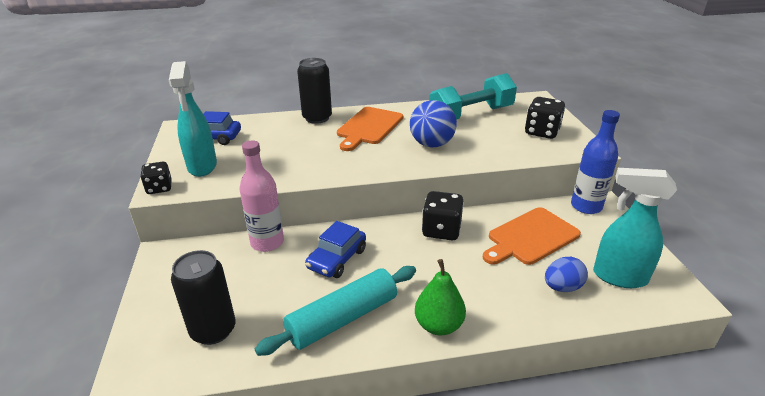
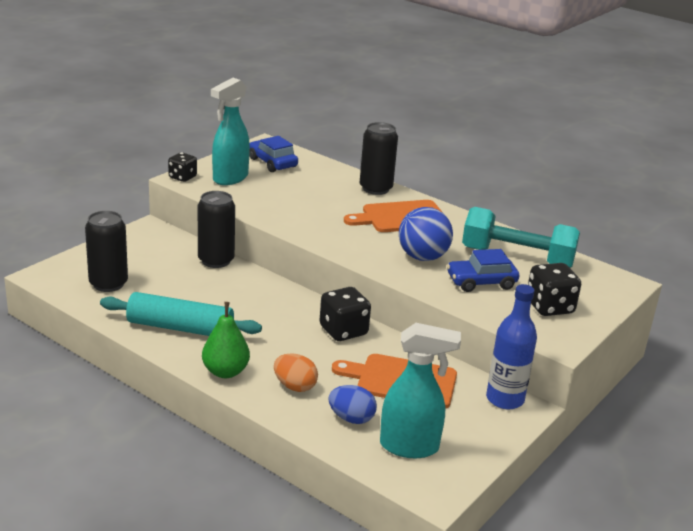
camera: 45 degrees right, 5 degrees down
pink bottle [239,140,284,252] -> black can [198,191,235,268]
blue car [305,221,366,278] -> blue car moved to [447,249,519,292]
turquoise spray bottle [593,168,677,288] -> turquoise spray bottle turned 120 degrees clockwise [380,323,461,458]
none -> orange egg [274,353,318,392]

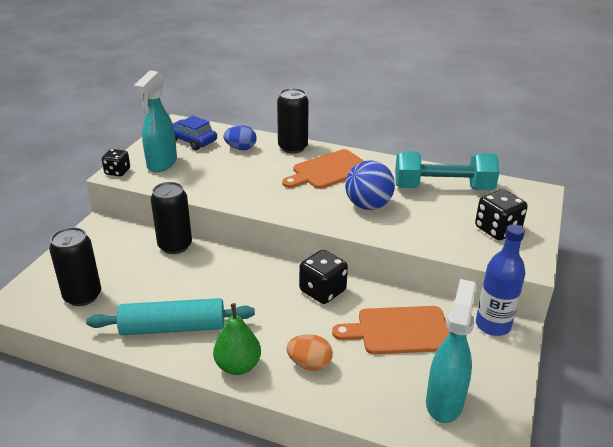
camera: 15 degrees left, 5 degrees up
blue egg [328,385,377,424] -> blue egg moved to [223,125,257,150]
turquoise spray bottle [380,323,461,458] -> turquoise spray bottle turned 60 degrees counterclockwise [426,279,477,423]
blue car [447,249,519,292] -> none

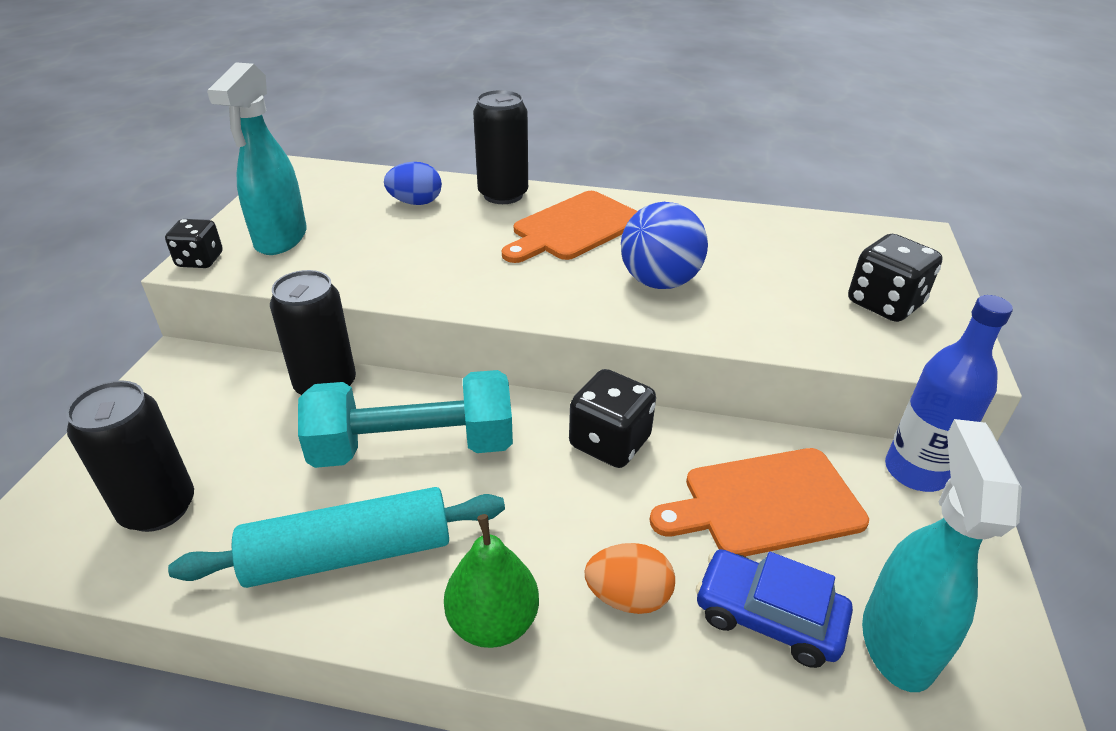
camera: 10 degrees left, 5 degrees up
blue car [173,116,217,150] -> blue car moved to [695,549,853,668]
turquoise dumbbell [395,151,500,190] -> turquoise dumbbell moved to [298,370,513,468]

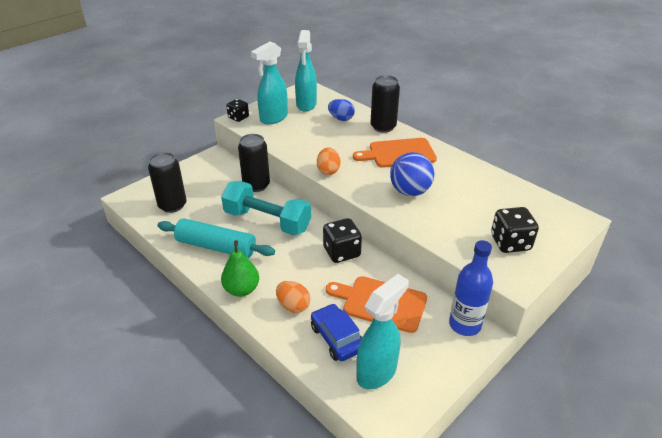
camera: 35 degrees right, 0 degrees up
none -> turquoise spray bottle [295,30,317,112]
none -> orange egg [317,147,340,175]

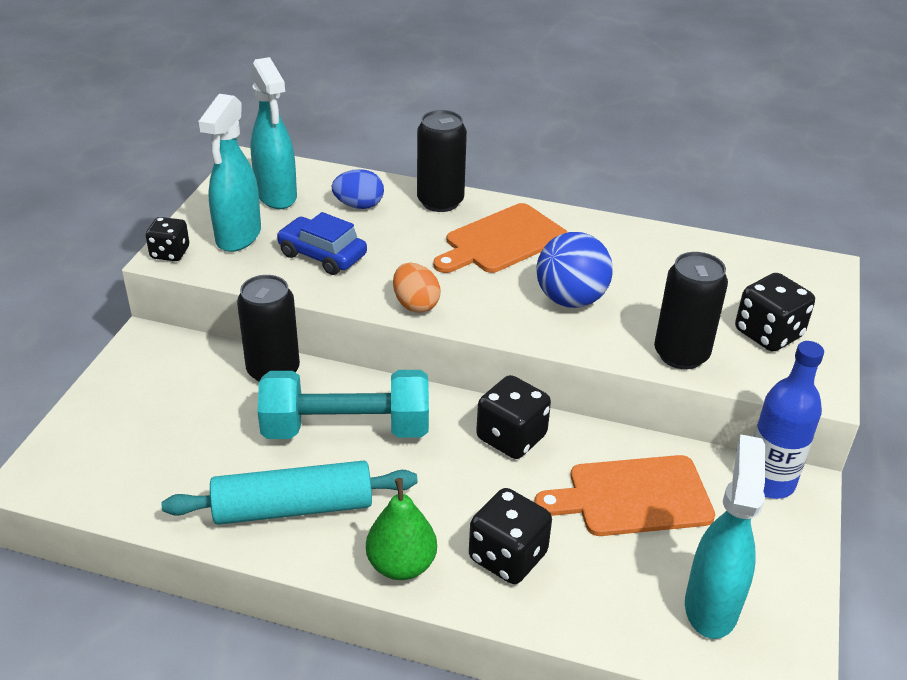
camera: 30 degrees left, 0 degrees up
black can [148,152,186,213] -> black can moved to [654,252,728,369]
orange egg [276,281,310,313] -> black dice [469,488,552,584]
blue car [311,304,362,361] -> blue car moved to [277,212,367,275]

